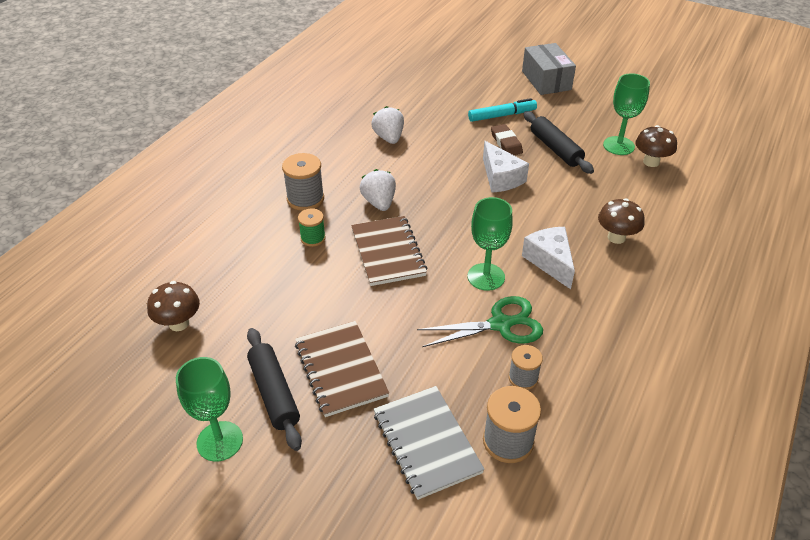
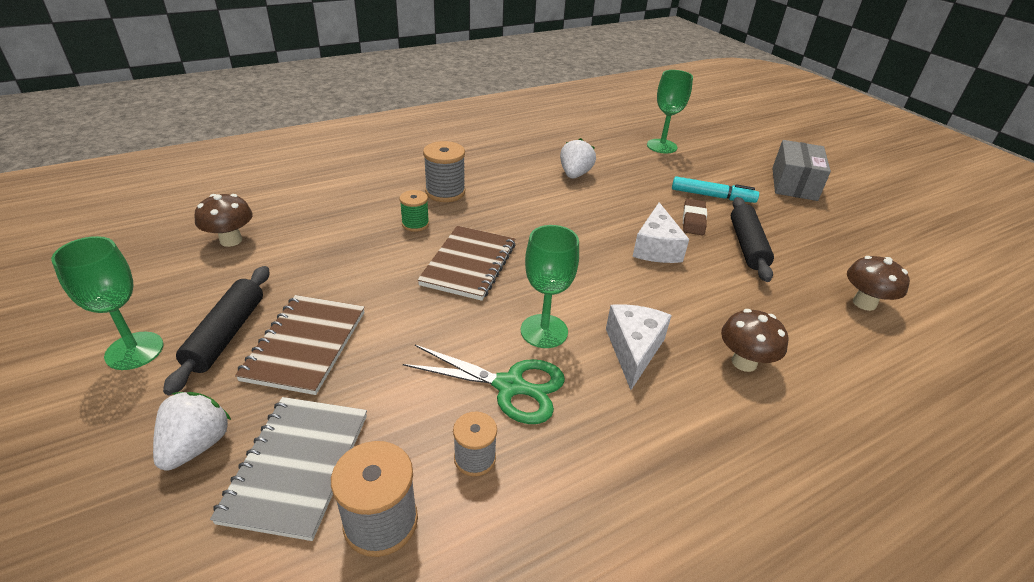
camera: 30 degrees right, 5 degrees down
white strawberry [360,169,396,211] -> white strawberry moved to [153,392,231,471]
green goblet [603,73,650,155] -> green goblet moved to [647,70,693,153]

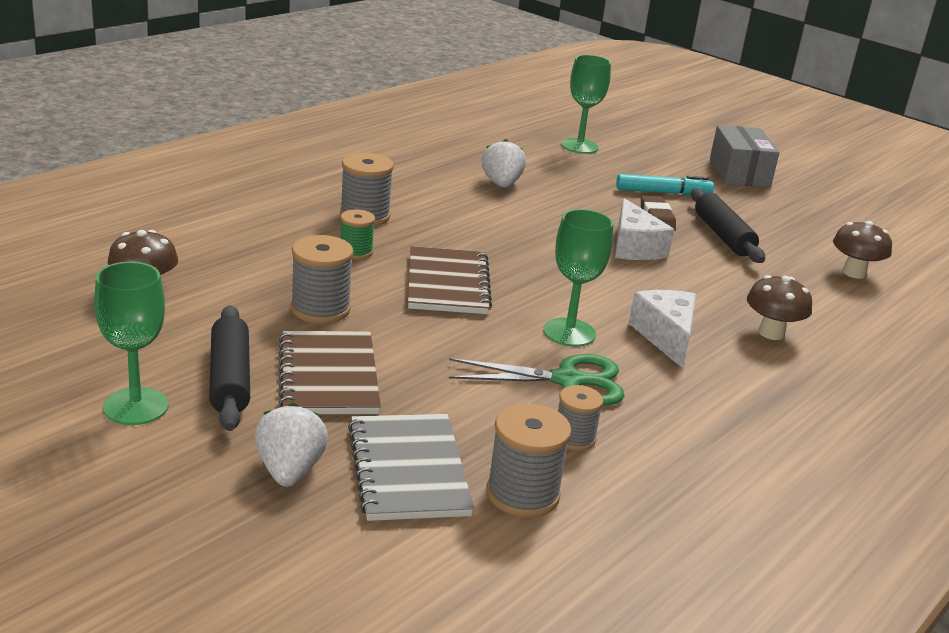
camera: 20 degrees left, 10 degrees down
none -> grey spool [291,235,354,324]

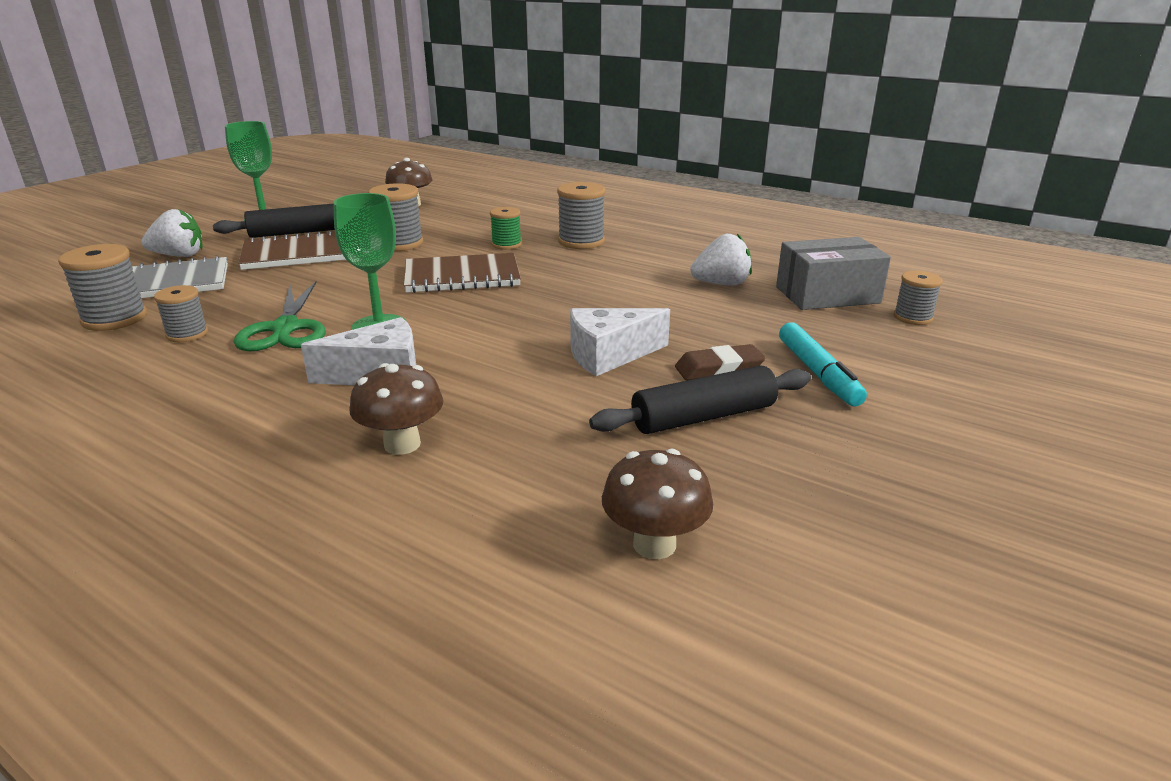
camera: 85 degrees right, 0 degrees up
green goblet [561,55,611,154] -> grey spool [894,271,942,325]
grey box [710,125,779,187] -> grey box moved to [776,237,891,310]

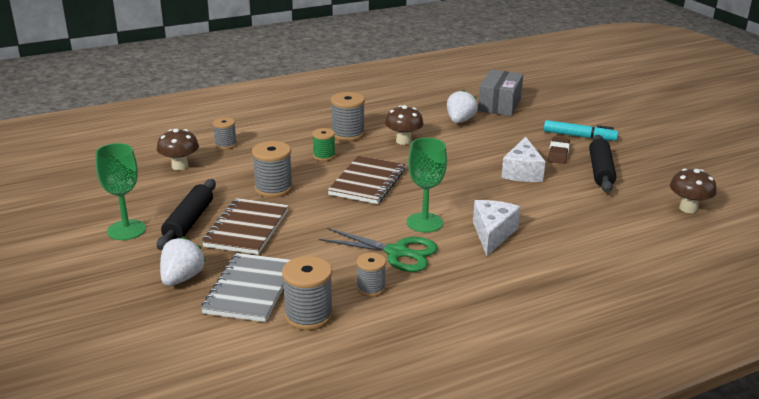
camera: 60 degrees left, 0 degrees up
brown mushroom [349,363,443,455] -> brown mushroom moved to [385,105,424,145]
grey spool [894,271,942,325] -> grey spool moved to [213,117,237,149]

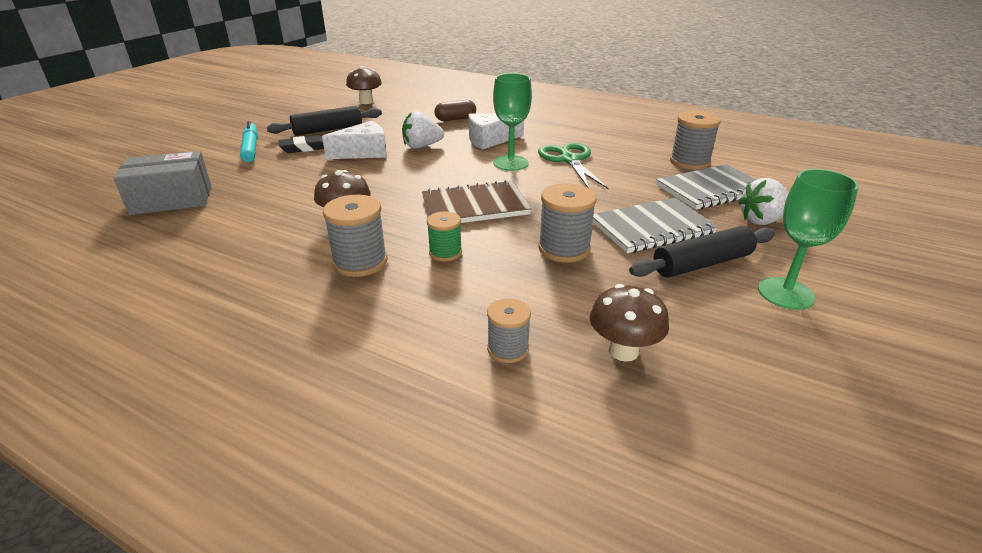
camera: 125 degrees left, 5 degrees up
brown notebook [202,198,289,255] -> grey notebook [593,198,718,253]
grey spool [356,253,386,297] -> none
white strawberry [447,90,478,123] -> white strawberry moved to [402,111,444,149]
brown eraser [548,137,570,164] -> black eraser [278,135,324,153]
none -> brown capsule [434,100,476,121]

